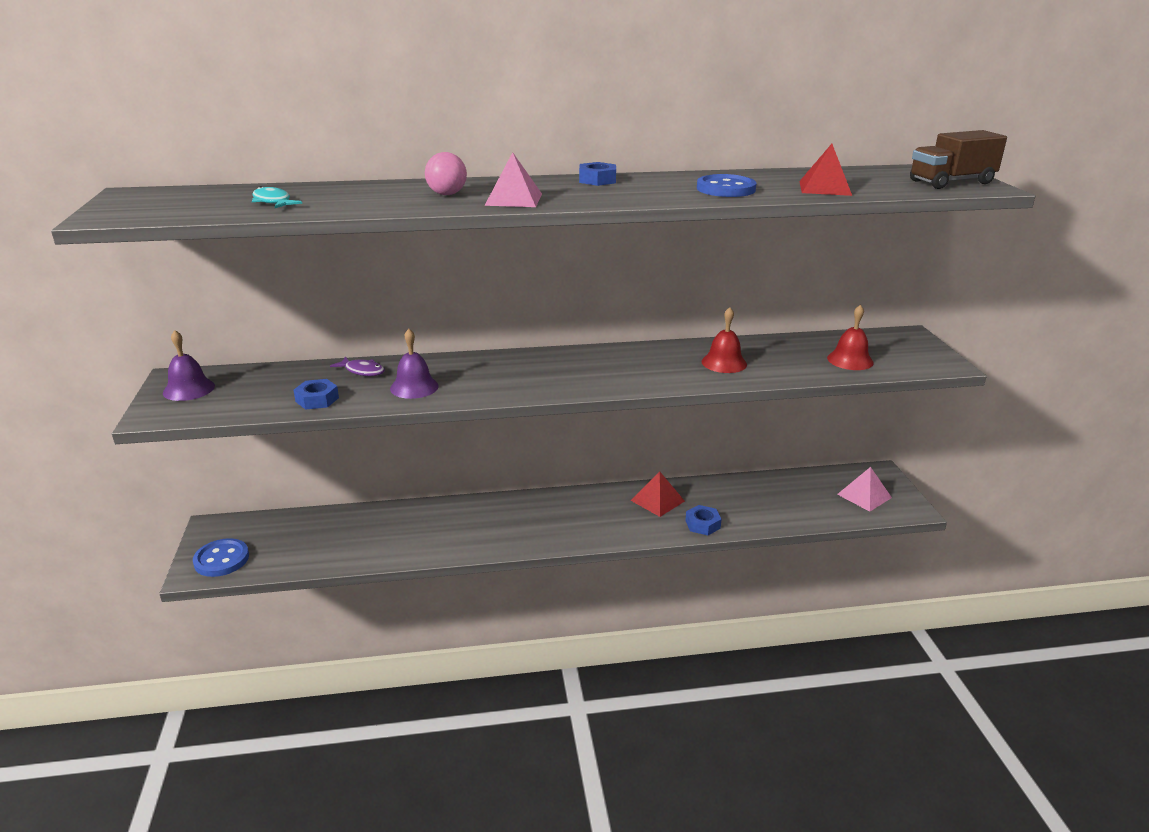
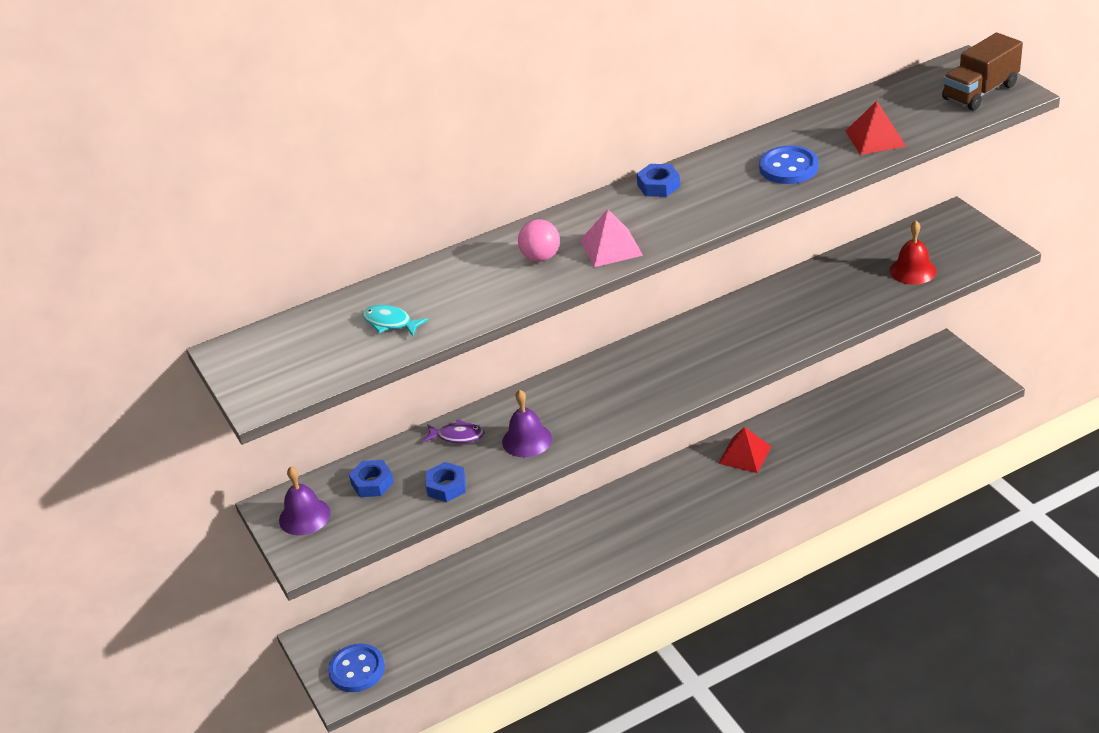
camera: 15 degrees left, 10 degrees up
blue nut [685,505,722,535] -> blue nut moved to [349,460,394,497]
red bell [701,307,747,373] -> none
pink pyramid [837,467,892,512] -> none

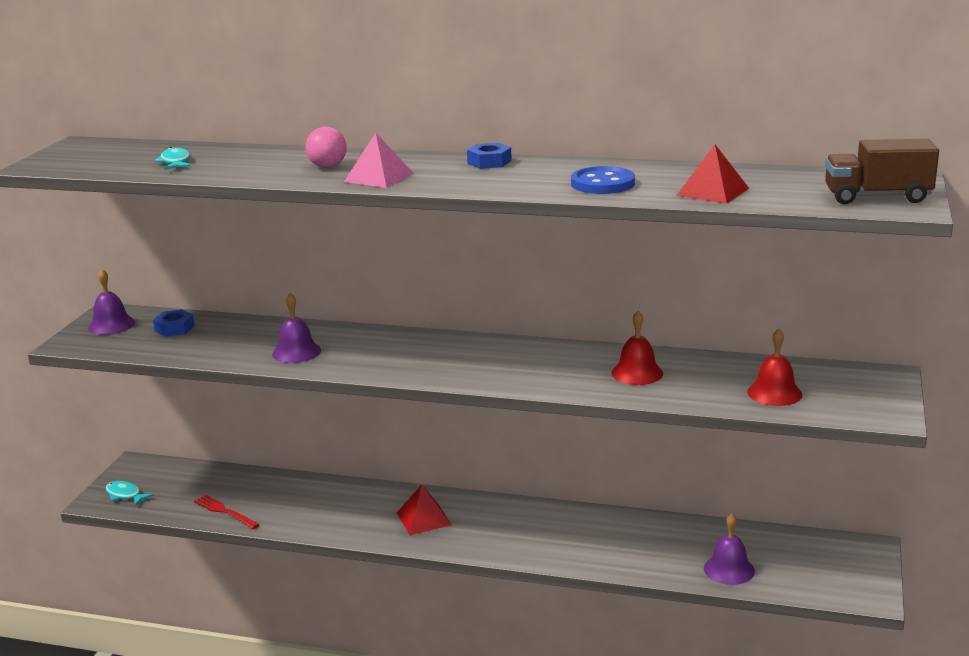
camera: 40 degrees right, 15 degrees down
blue button [328,643,385,692] -> turquoise fish [105,481,154,506]
purple fish [423,419,485,443] -> none
blue nut [426,462,466,502] -> none
red pyramid [718,427,772,473] -> red pyramid moved to [397,484,452,535]
none -> red fork [194,495,260,529]
none -> red bell [611,311,663,385]
none -> purple bell [704,513,755,585]

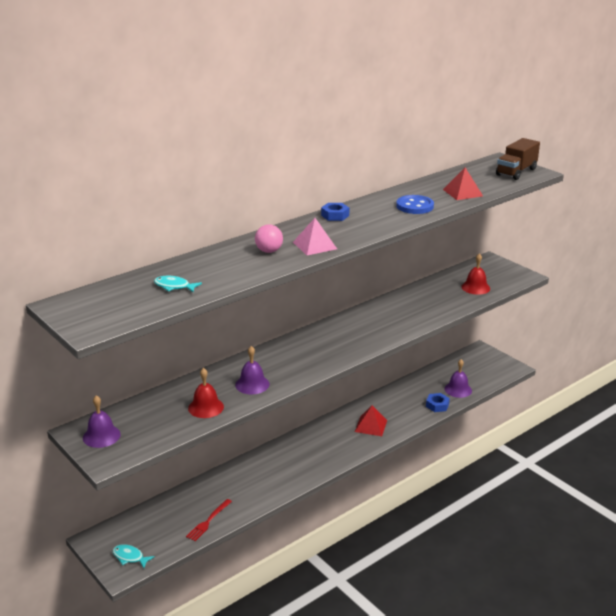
camera: 55 degrees left, 5 degrees up
turquoise fish [105,481,154,506] -> turquoise fish turned 45 degrees clockwise [113,544,155,568]
blue nut [153,309,195,337] -> blue nut moved to [426,393,450,412]
red fork [194,495,260,529] -> red fork turned 45 degrees counterclockwise [186,499,232,541]
red pyramid [397,484,452,535] -> red pyramid moved to [355,406,387,436]
red bell [611,311,663,385] -> red bell moved to [188,368,224,418]

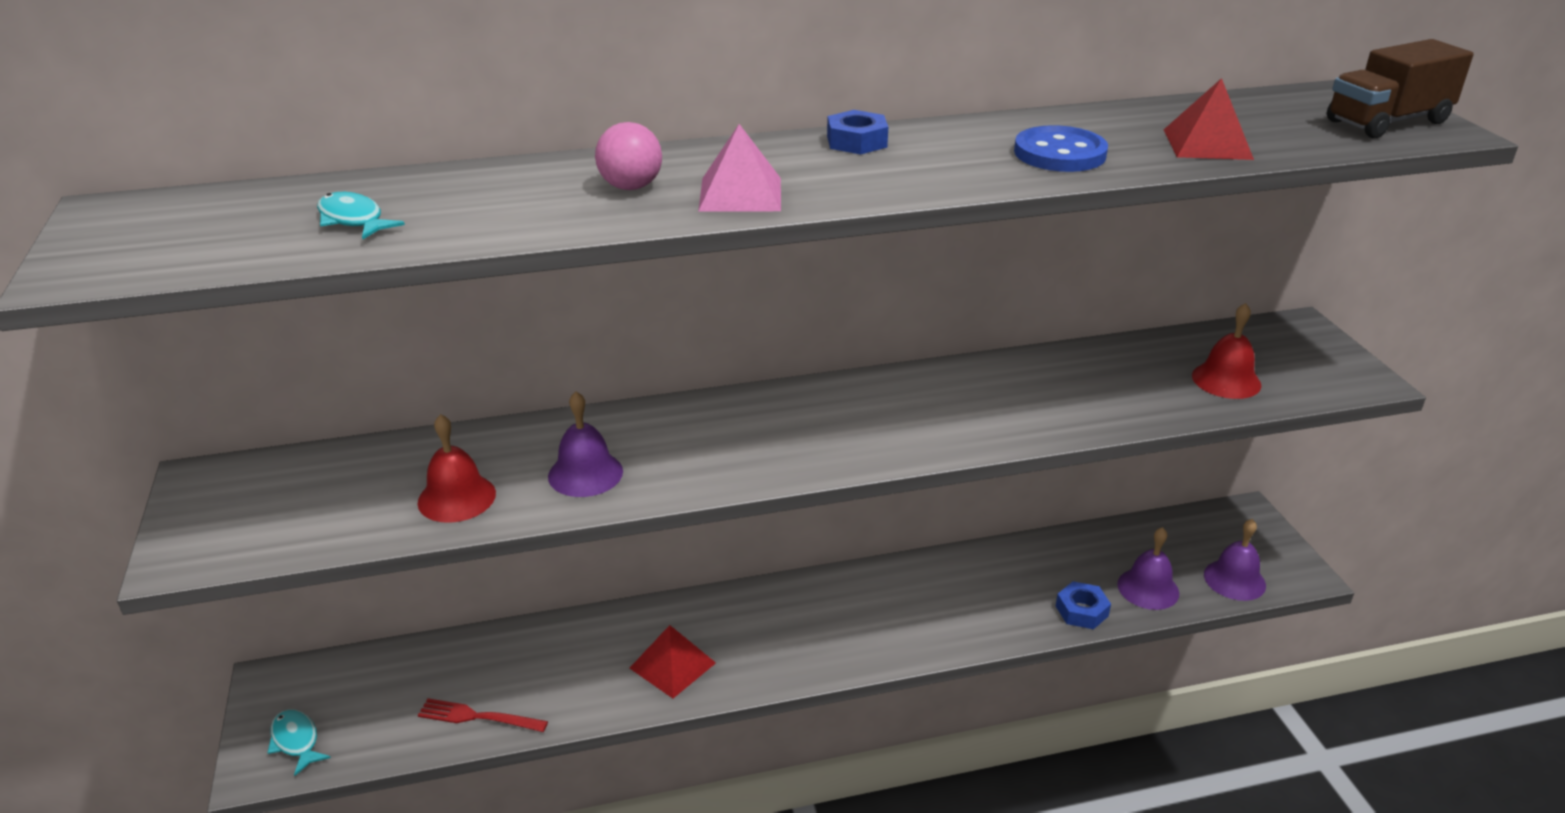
camera: 25 degrees right, 5 degrees up
purple bell [83,395,121,448] -> purple bell moved to [1204,519,1266,601]
red fork [186,499,232,541] -> red fork turned 45 degrees clockwise [418,698,548,732]
red pyramid [355,406,387,436] -> red pyramid moved to [630,625,716,698]

